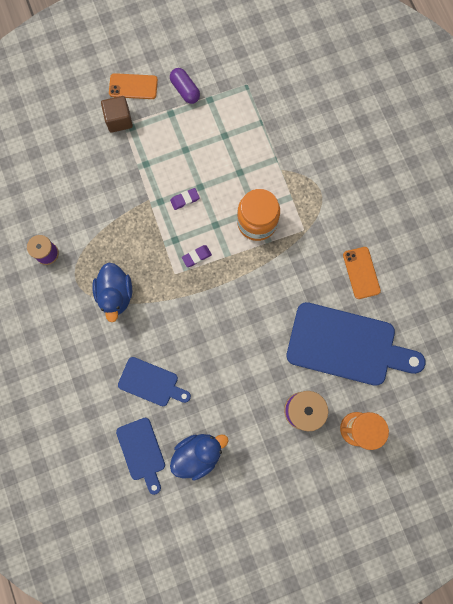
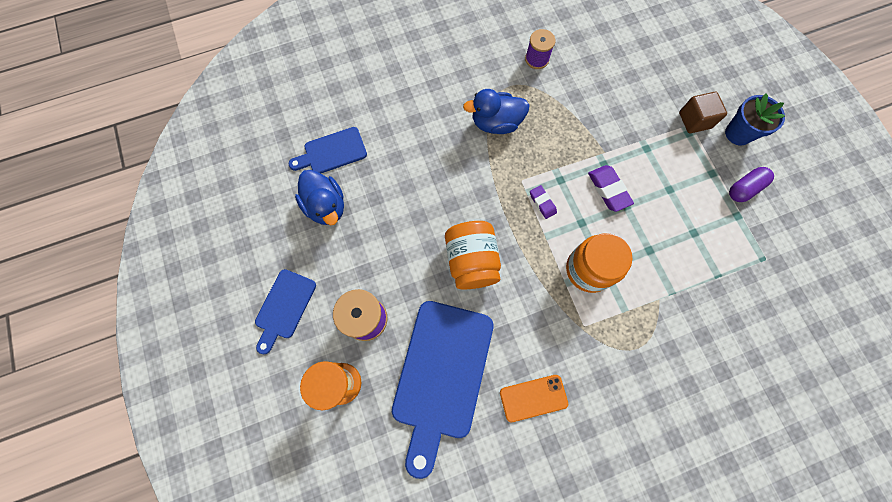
camera: 90 degrees right, 5 degrees down
orange phone [109,73,158,99] -> blue flower pot [725,94,785,146]
blue cutting board [118,357,191,406] -> blue cutting board moved to [255,269,316,354]
purple eraser [170,188,200,210] -> purple eraser [588,165,634,212], size x1.57
none -> orange jar [445,221,501,289]

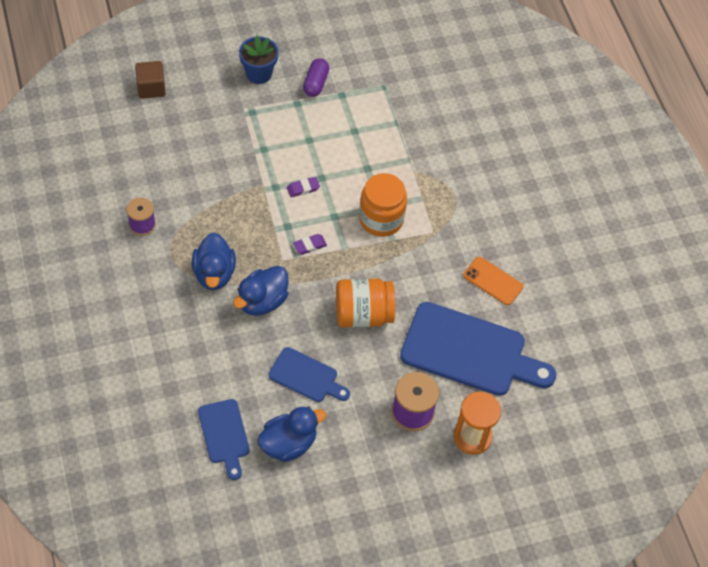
camera: 90 degrees left, 15 degrees down
blue cutting board [255,269,316,354] -> blue cutting board moved to [269,347,350,402]
orange phone [500,375,568,422] -> orange phone turned 45 degrees counterclockwise [463,257,524,305]
purple eraser [588,165,634,212] -> purple eraser [287,177,320,197], size x0.64
brown cube [679,92,727,133] -> brown cube moved to [135,61,166,99]
purple capsule [729,167,774,202] -> purple capsule turned 45 degrees clockwise [303,58,329,97]
none -> blue duck [233,266,289,316]

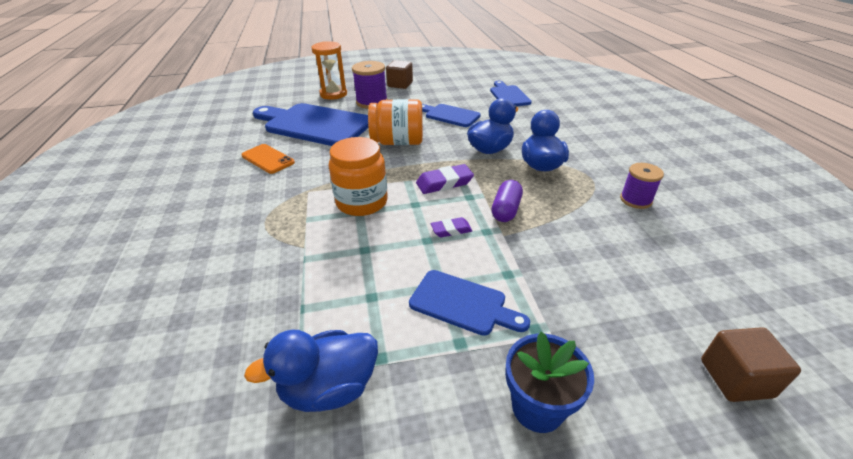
camera: 170 degrees left, 20 degrees down
blue duck [257,406,326,462] -> blue duck moved to [244,329,378,412]
purple eraser [293,234,327,254] -> purple eraser [416,164,474,194], size x1.57
purple capsule [303,58,329,97] -> purple capsule moved to [491,180,523,222]
none -> brown cube [386,60,413,89]
none -> blue cutting board [409,270,530,336]

